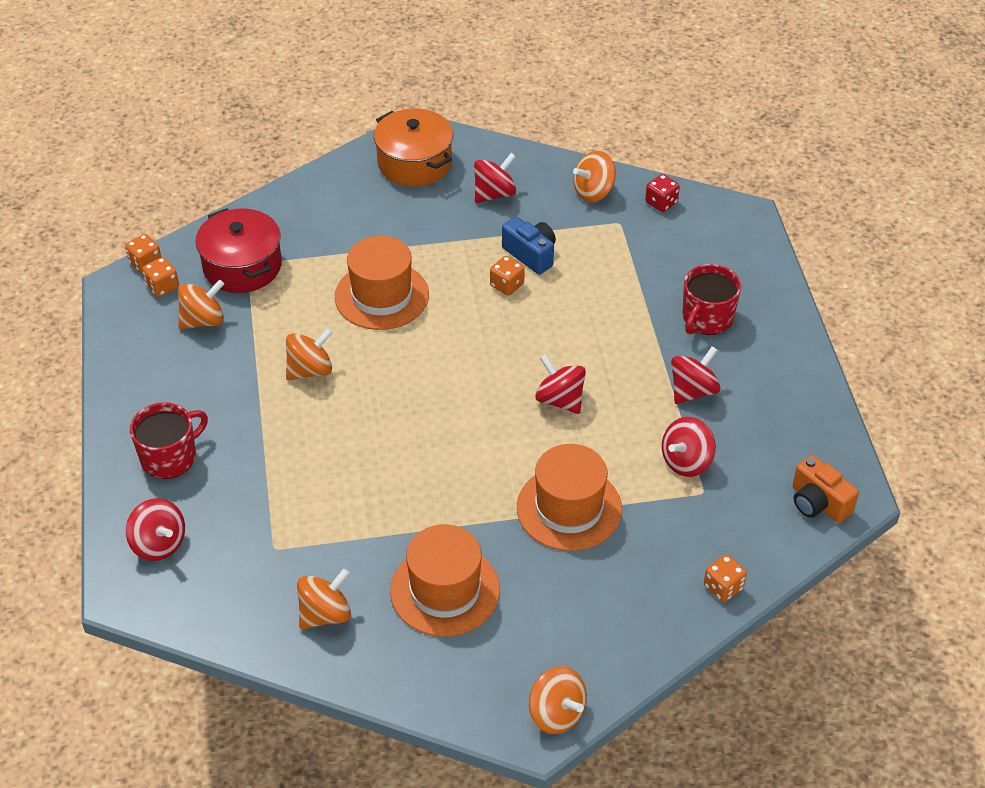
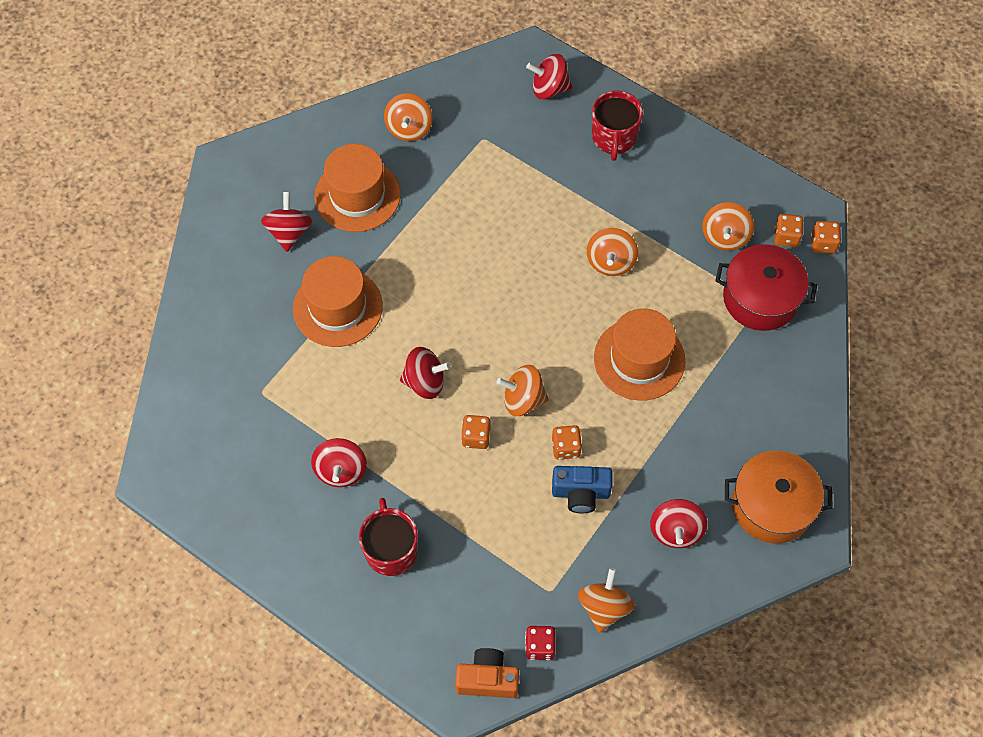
camera: 135 degrees right, 15 degrees up
orange spinning top [529,666,587,734] -> orange spinning top moved to [496,365,549,416]
red spinning top [662,417,716,477] -> red spinning top moved to [261,192,312,252]
orange dice [704,554,747,602] -> orange dice moved to [461,415,490,449]
orange camera [792,455,859,523] -> orange camera moved to [455,648,519,698]

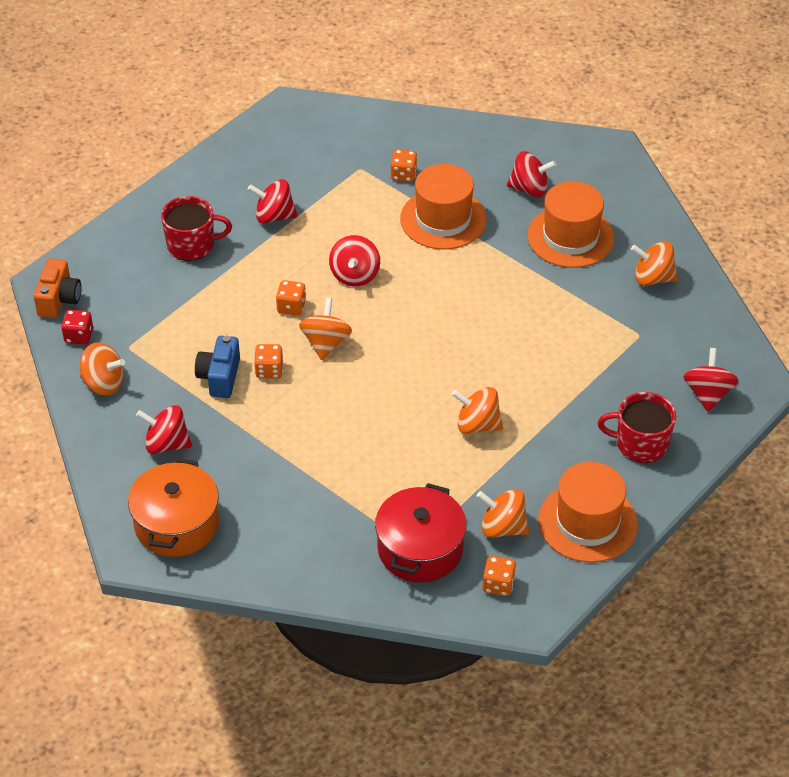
camera: 95 degrees right, 15 degrees down
orange hat [594,308,685,401] -> orange hat moved to [538,462,638,563]
orange dice [811,221,841,253] -> orange dice moved to [391,149,417,182]

